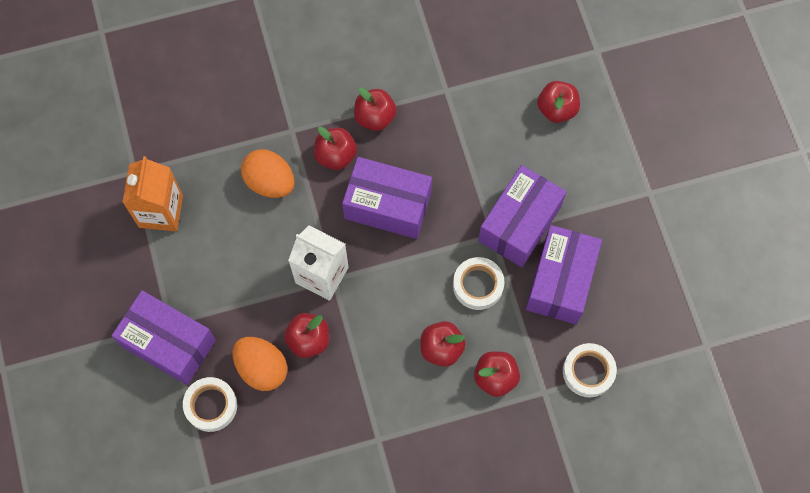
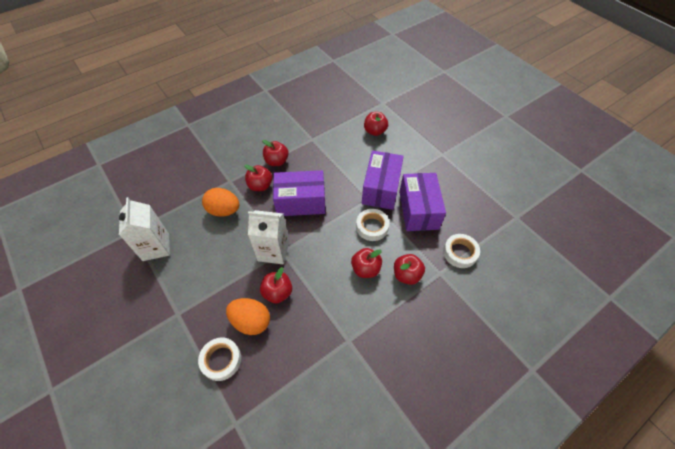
camera: 20 degrees left, 15 degrees down
purple box [112,290,216,385] -> none
orange carton [122,156,183,231] -> white carton [119,197,170,261]

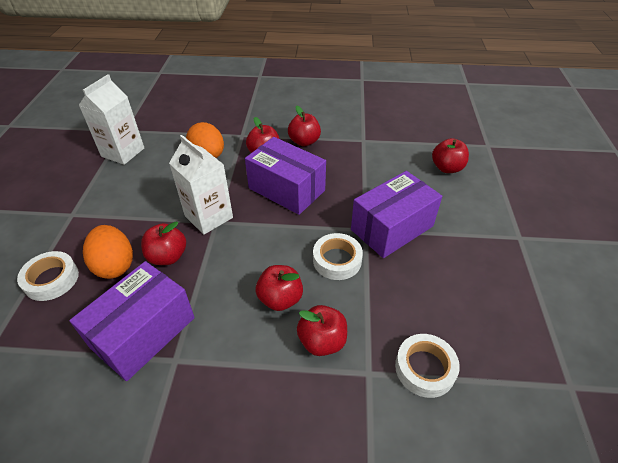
camera: 40 degrees right, 10 degrees down
purple box [399,173,446,231] -> purple box moved to [69,261,195,381]

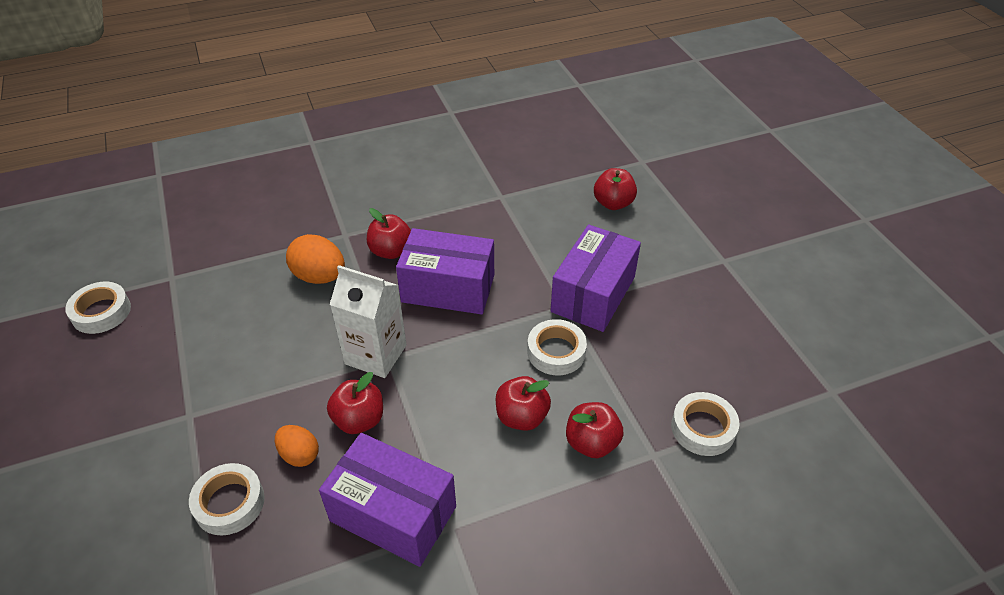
camera: 25 degrees left, 0 degrees up
purple box [69,261,195,381] -> purple box turned 75 degrees counterclockwise [319,433,456,567]
white carton [79,74,144,165] -> none
orange egg [83,225,133,279] -> orange egg [275,425,319,467], size x0.63
red apple [288,105,321,146] -> none
none -> white tape [65,282,131,334]

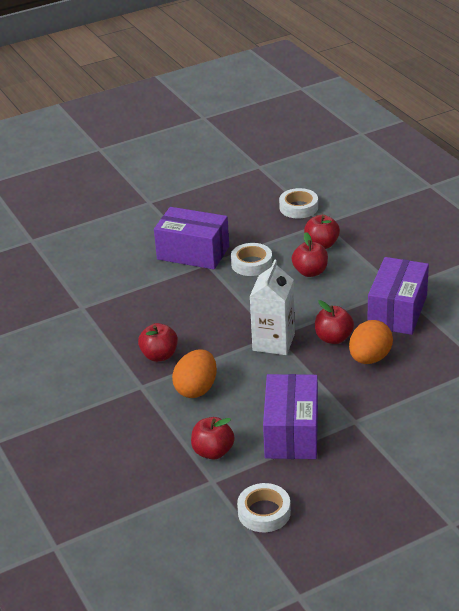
camera: 95 degrees left, 10 degrees down
white tape [189,463,265,535] -> none
orange egg [275,425,319,467] -> orange egg [349,320,393,364], size x1.59
purple box [396,228,494,314] -> purple box moved to [263,374,318,459]
red apple [594,168,637,210] -> red apple moved to [191,417,235,459]

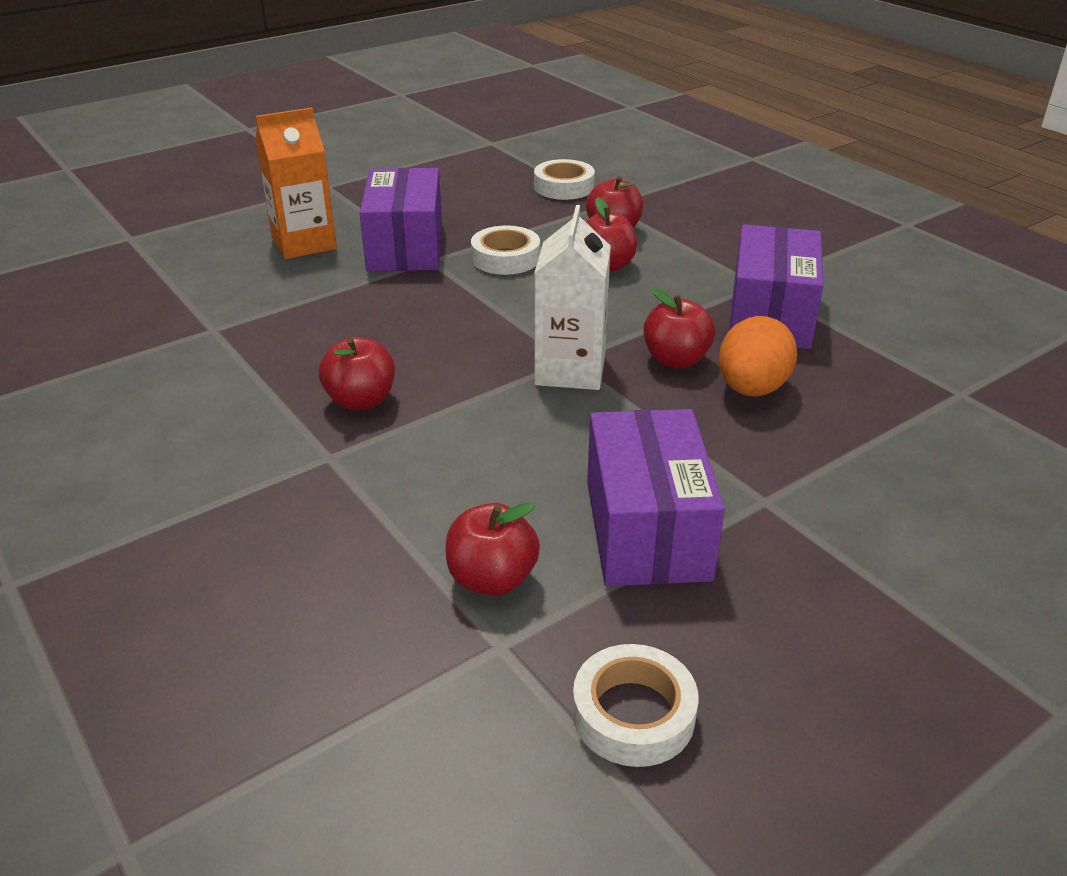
camera: 10 degrees left, 0 degrees up
purple box [154,207,229,269] -> purple box turned 75 degrees clockwise [360,168,442,271]
orange egg [172,350,217,398] -> none
none -> orange carton [255,107,337,259]

